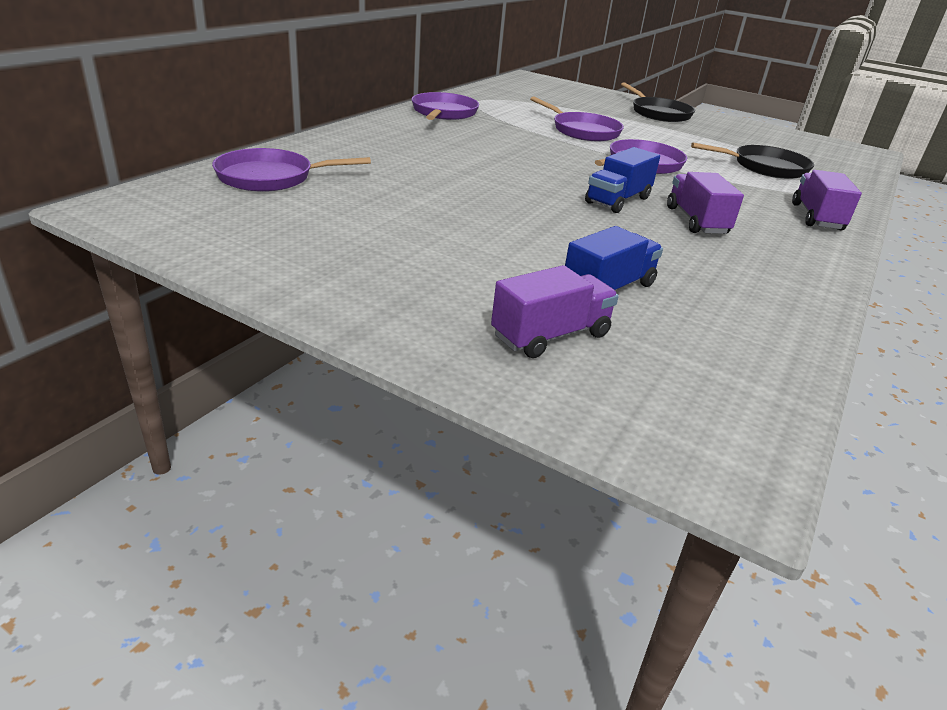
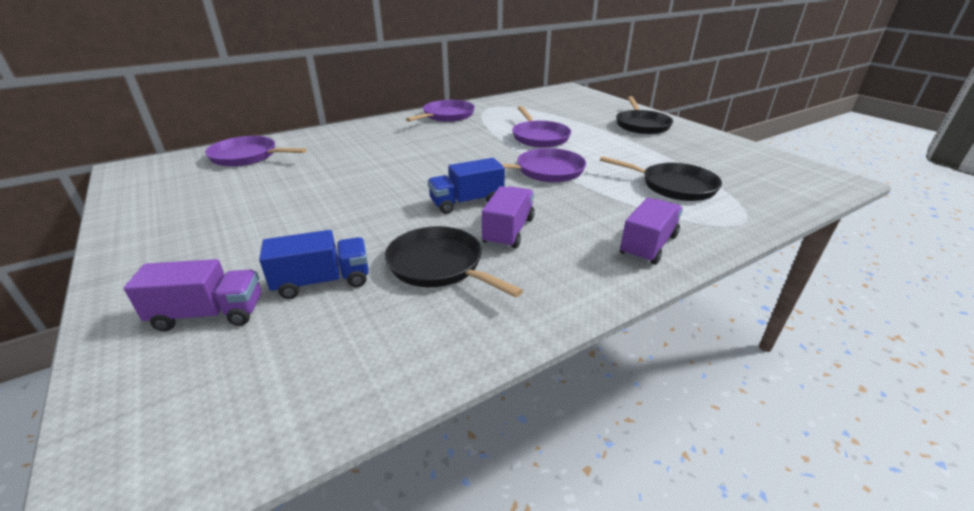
camera: 30 degrees right, 0 degrees up
none -> black pan [385,226,523,297]

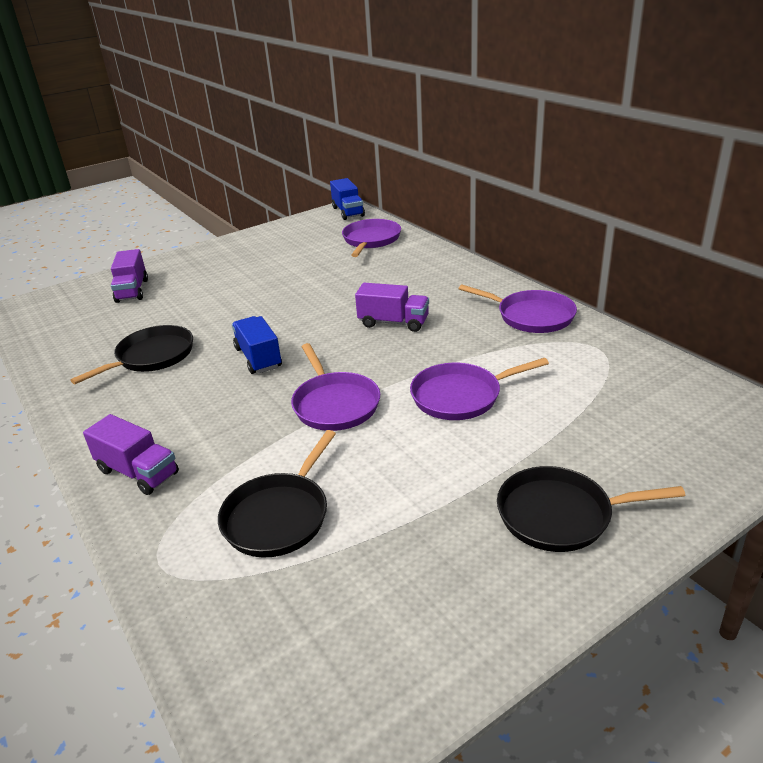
camera: 90 degrees right, 0 degrees up
blue truck [259,230,369,299] -> blue truck moved to [330,178,365,220]
purple truck [482,186,535,249] -> purple truck moved to [355,283,429,332]

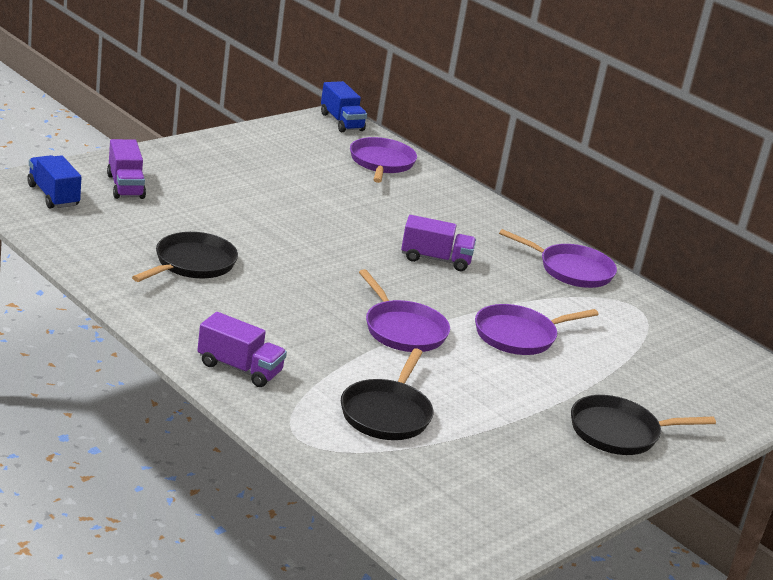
camera: 15 degrees left, 5 degrees down
blue truck [232,316,282,374] -> blue truck moved to [27,155,81,209]

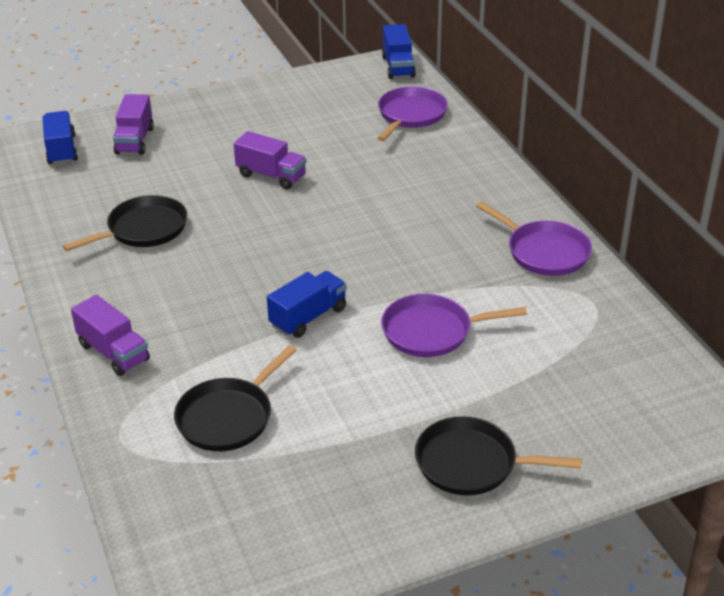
camera: 25 degrees right, 10 degrees up
purple pan [359,269,450,352] -> blue truck [267,271,347,338]
purple truck [401,215,476,271] -> purple truck moved to [234,131,306,189]

